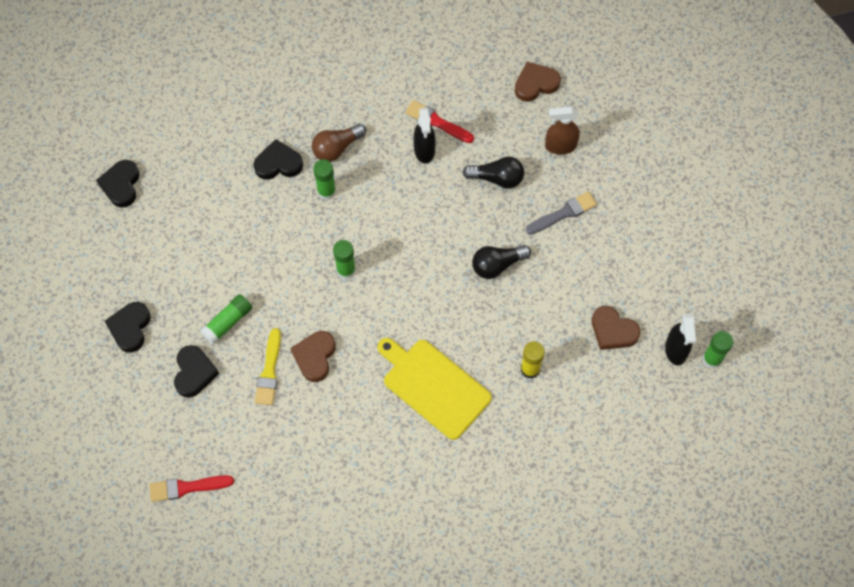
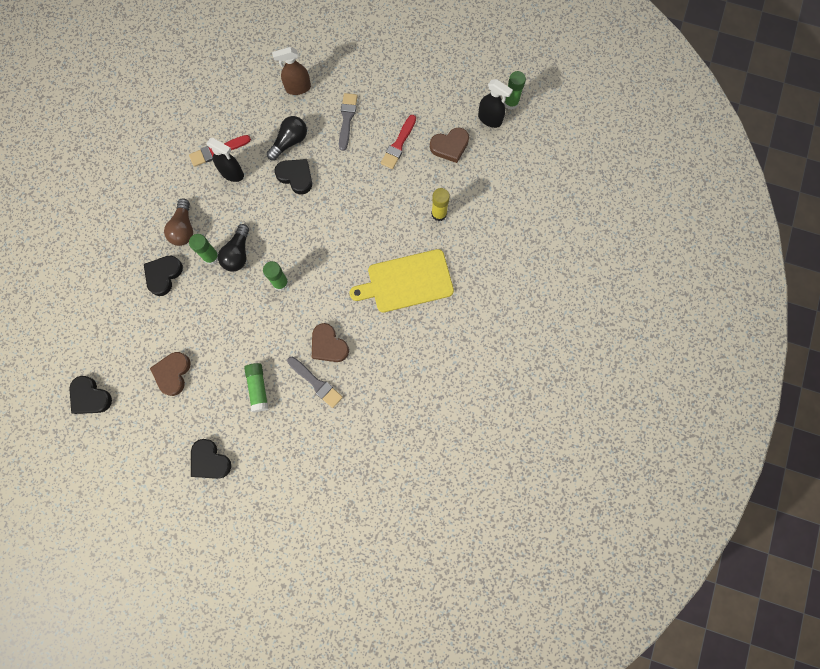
camera: 55 degrees left, 10 degrees up
red brush [150,475,234,502] -> red brush moved to [381,115,416,169]
black heart [174,345,219,398] -> black heart moved to [274,159,312,194]
yellow brush [255,328,281,405] -> grey brush [287,357,343,408]
black light bulb [472,245,531,279] -> black light bulb moved to [218,224,249,272]
brown heart [515,62,561,102] -> brown heart moved to [150,352,191,396]
brown spray bottle [545,106,580,155] -> brown spray bottle turned 45 degrees clockwise [272,47,311,95]

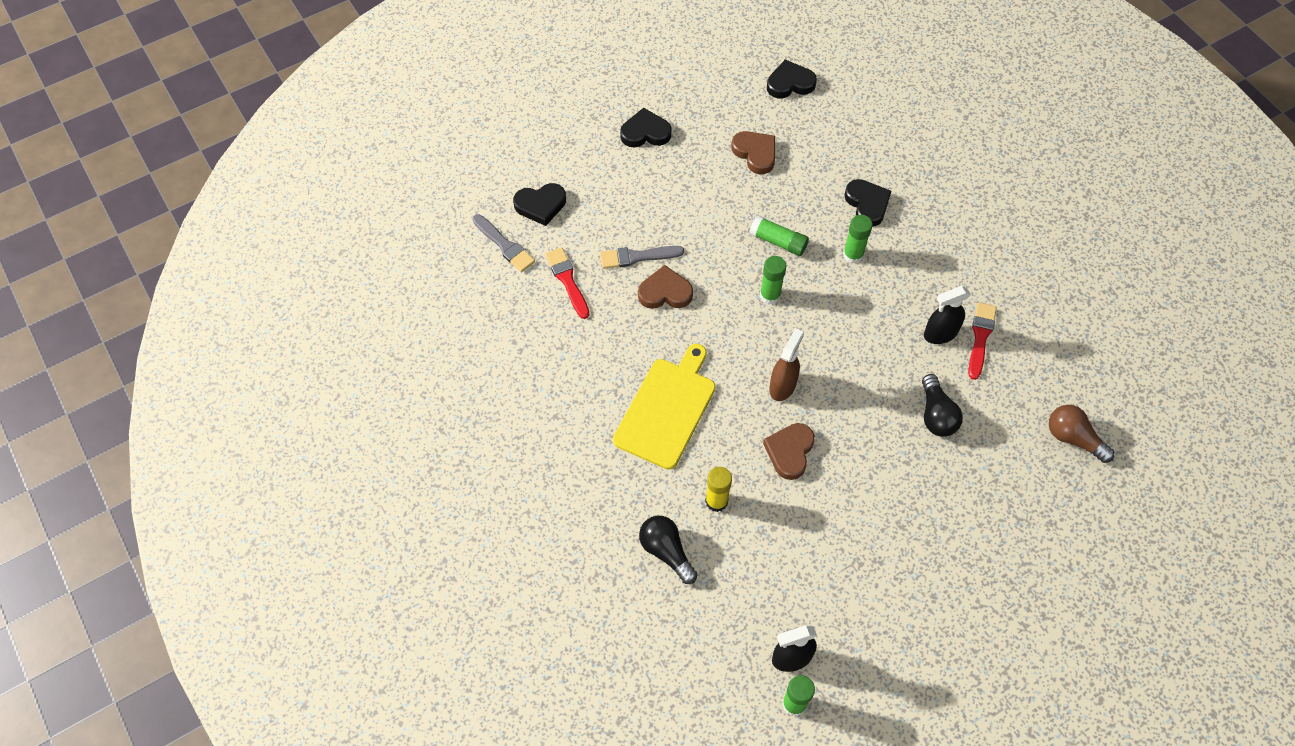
camera: 130 degrees right, 15 degrees down
brown light bulb [164,198,193,246] -> brown light bulb moved to [1049,405,1115,463]
black light bulb [218,224,249,272] -> black light bulb moved to [639,516,698,584]
green glue stick [244,363,269,412] -> green glue stick moved to [749,216,809,256]
brown spray bottle [272,47,311,95] -> brown spray bottle moved to [769,328,804,401]
black heart [274,159,312,194] -> black heart moved to [513,183,566,226]
grey brush [339,93,358,151] -> grey brush moved to [473,214,535,272]
red brush [381,115,416,169] -> red brush moved to [545,247,590,319]
brown heart [430,128,469,163] -> brown heart moved to [763,423,815,480]

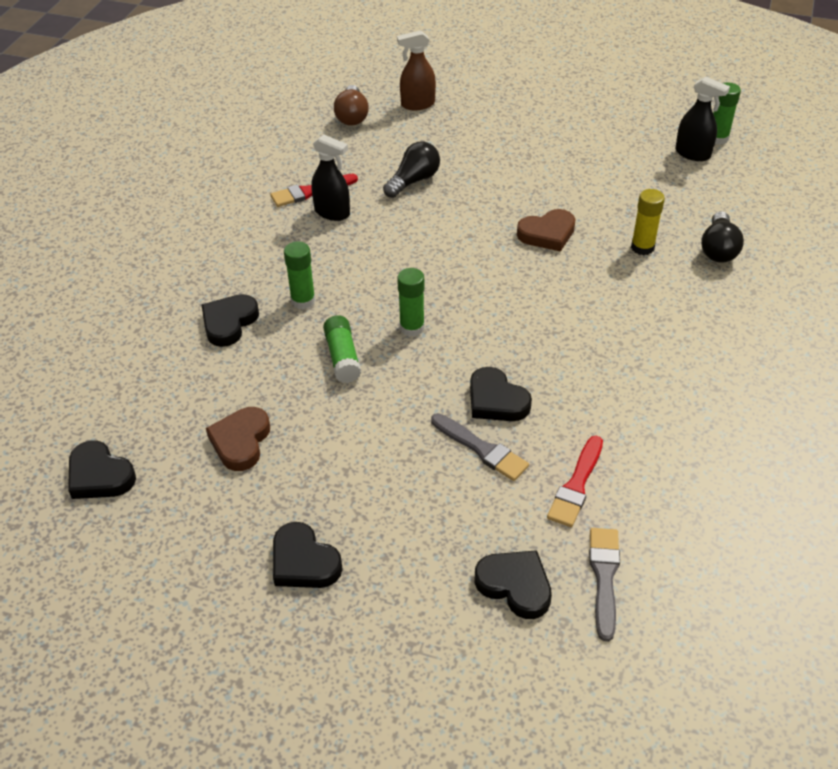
camera: 130 degrees left, 15 degrees down
yellow cutting board [613,344,716,470] -> none
brown heart [638,265,693,309] -> black heart [470,367,532,421]
brown spray bottle [769,328,804,401] -> brown spray bottle moved to [397,30,436,110]

